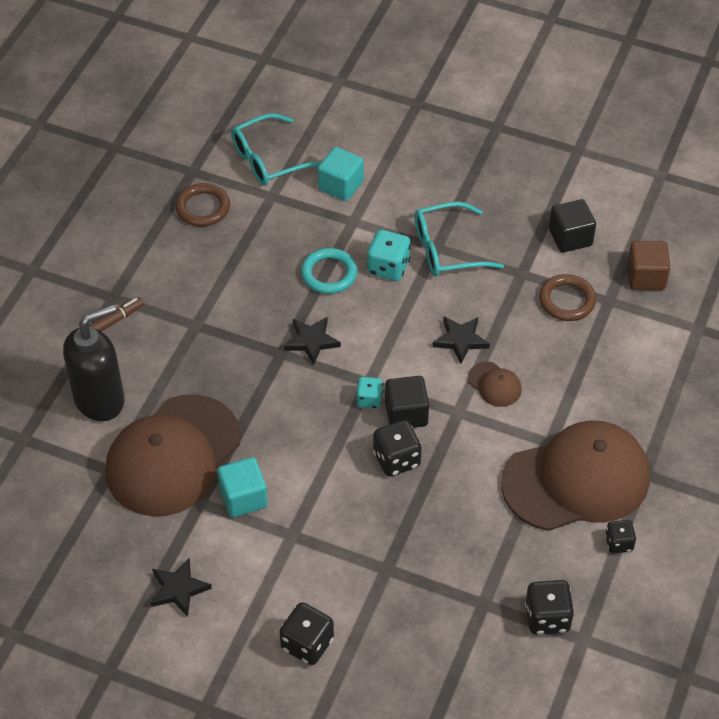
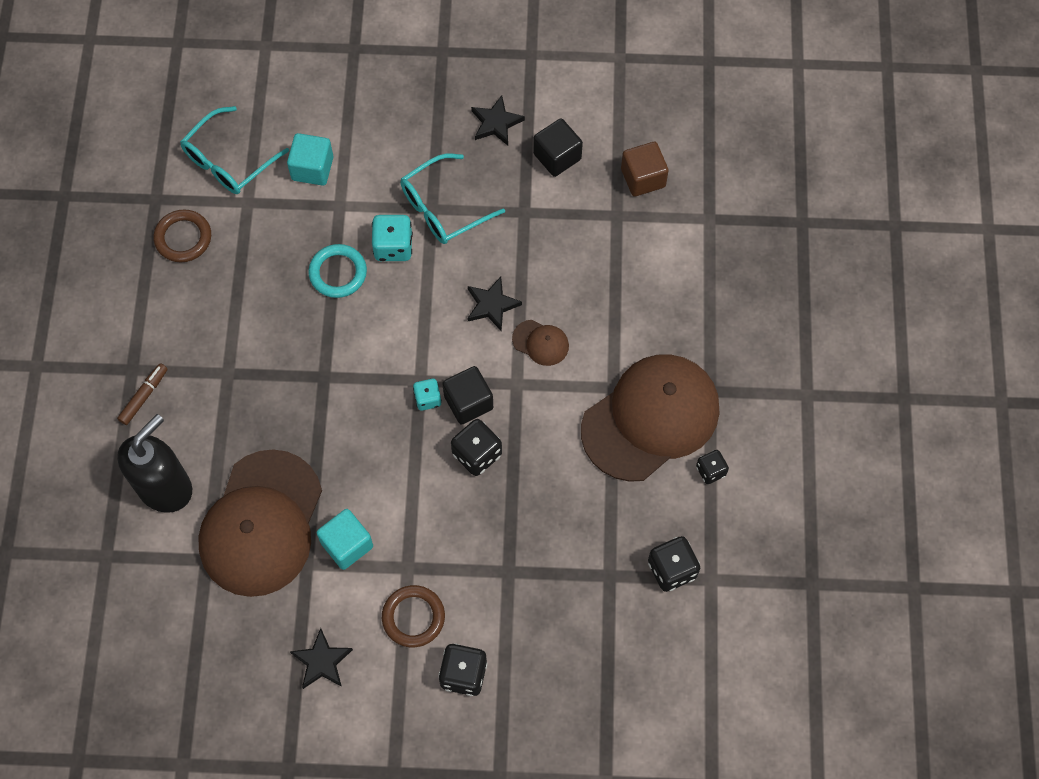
camera: 20 degrees left, 15 degrees up
black star [284,317,341,365] -> black star moved to [471,95,525,145]
brown ring [539,274,596,321] -> brown ring moved to [382,585,445,647]

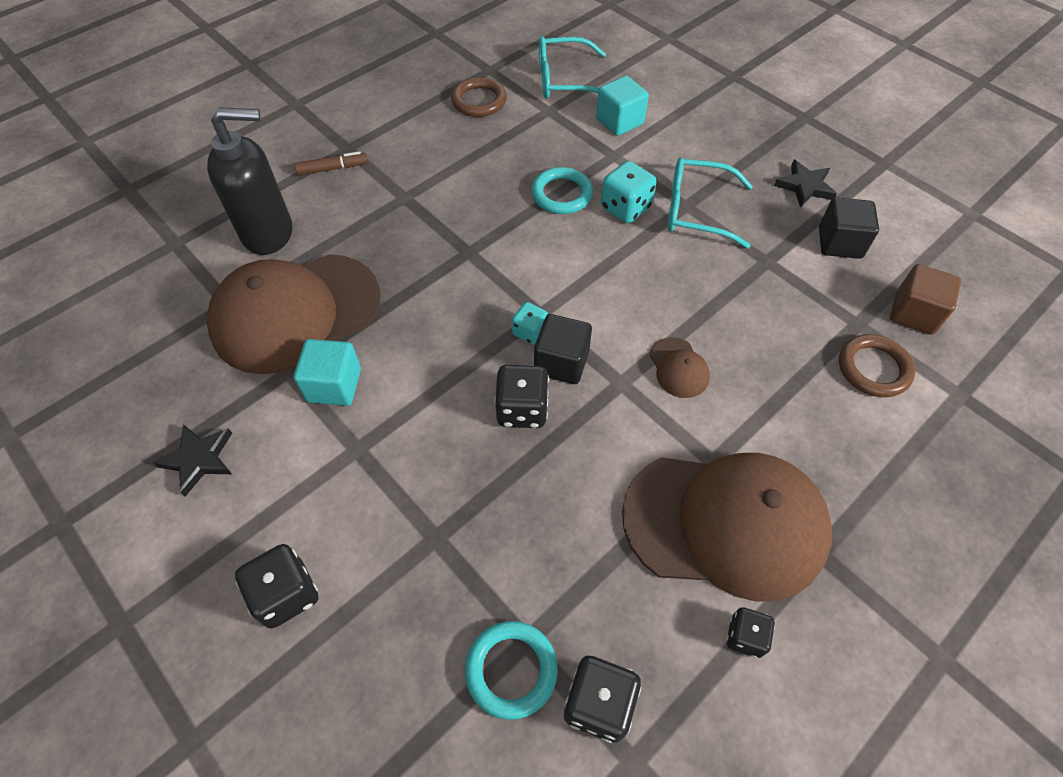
camera: 45 degrees right, 10 degrees down
brown ring [382,585,445,647] -> brown ring moved to [839,334,915,397]
black star [468,277,522,330] -> none
none -> turquoise ring [465,621,558,720]

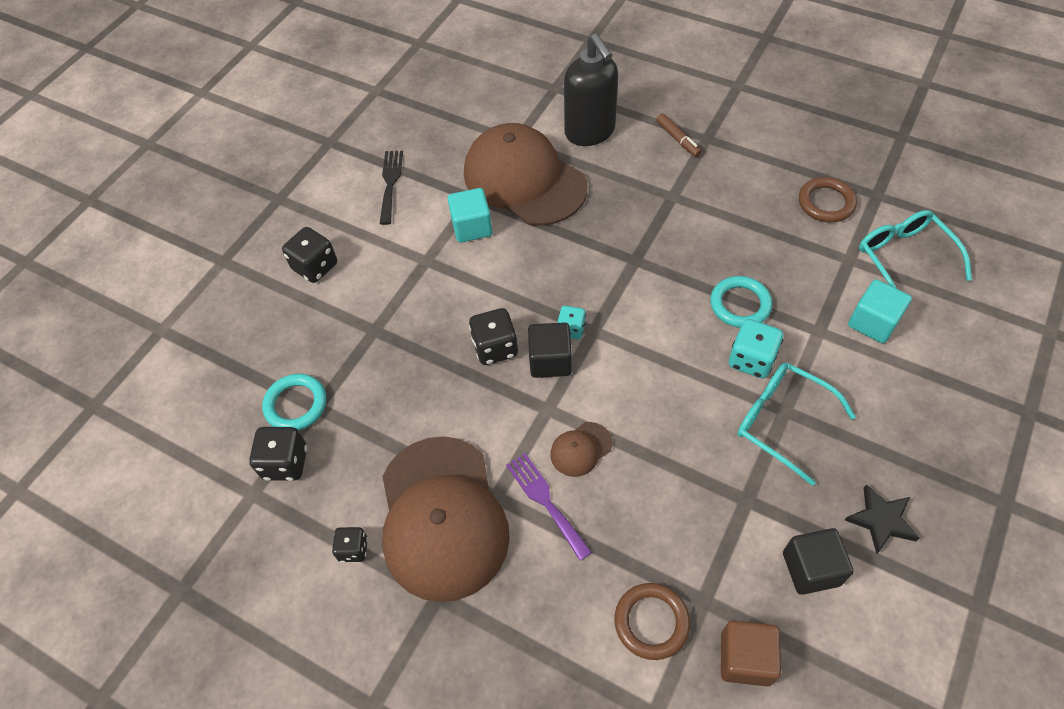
camera: 75 degrees right, 0 degrees up
black star [153,424,232,496] -> black fork [380,151,403,225]
turquoise glasses [668,157,753,249] -> turquoise glasses turned 45 degrees counterclockwise [737,363,856,486]
none -> purple fork [506,453,592,561]

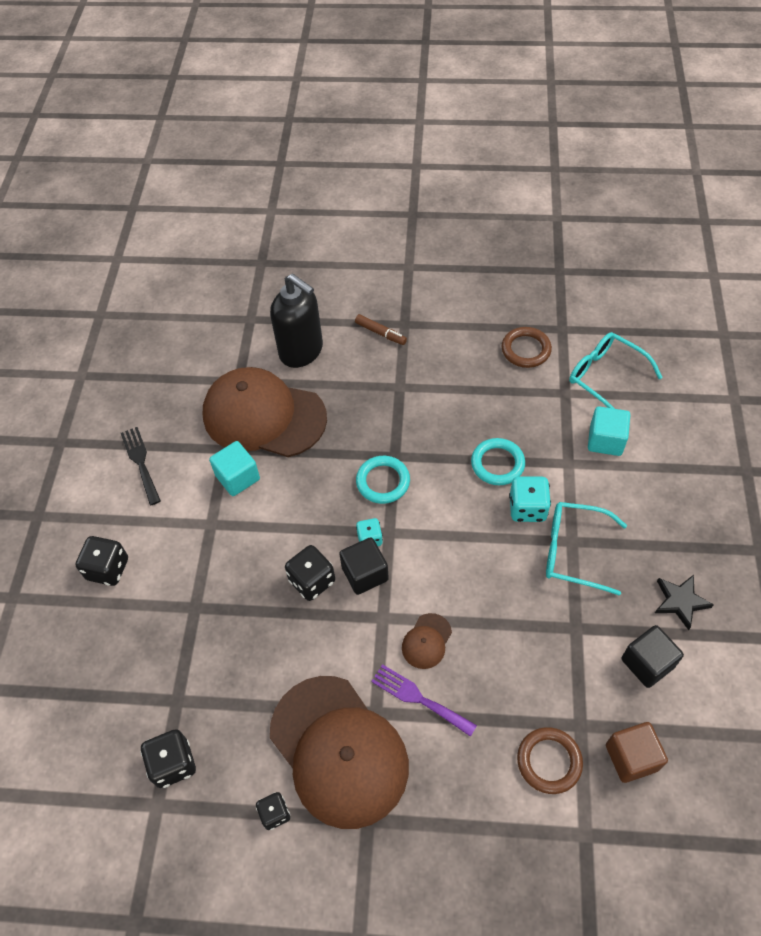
camera: 25 degrees left, 0 degrees up
turquoise ring [262,374,326,431] -> turquoise ring moved to [356,456,410,504]

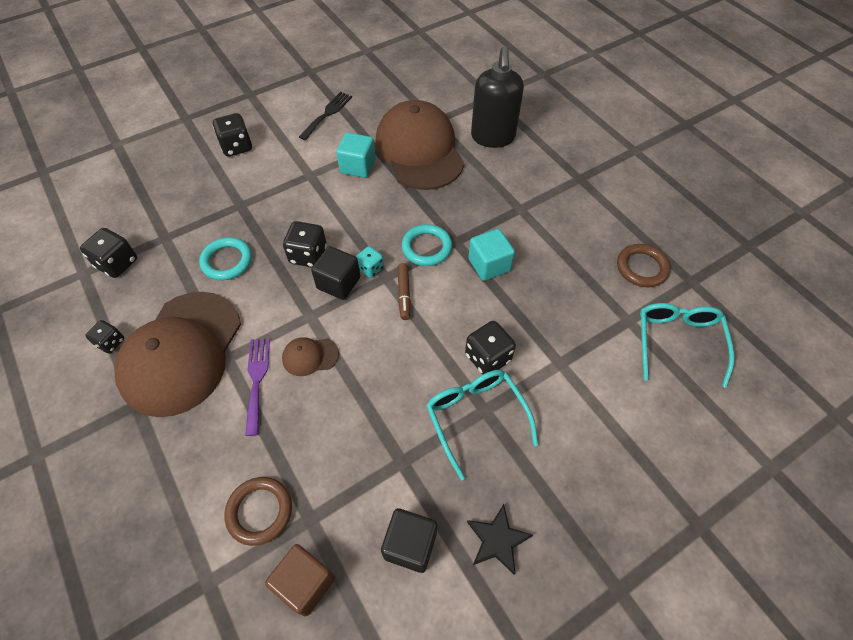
camera: 50 degrees right, 0 degrees up
brown marker [355,314,407,345] -> brown marker moved to [398,263,411,320]
turquoise ring [471,438,525,485] -> turquoise ring moved to [199,237,252,280]
turquoise dice [509,477,551,522] -> black dice [465,321,516,374]
turquoise cube [588,406,630,456] -> turquoise cube moved to [468,229,515,281]

